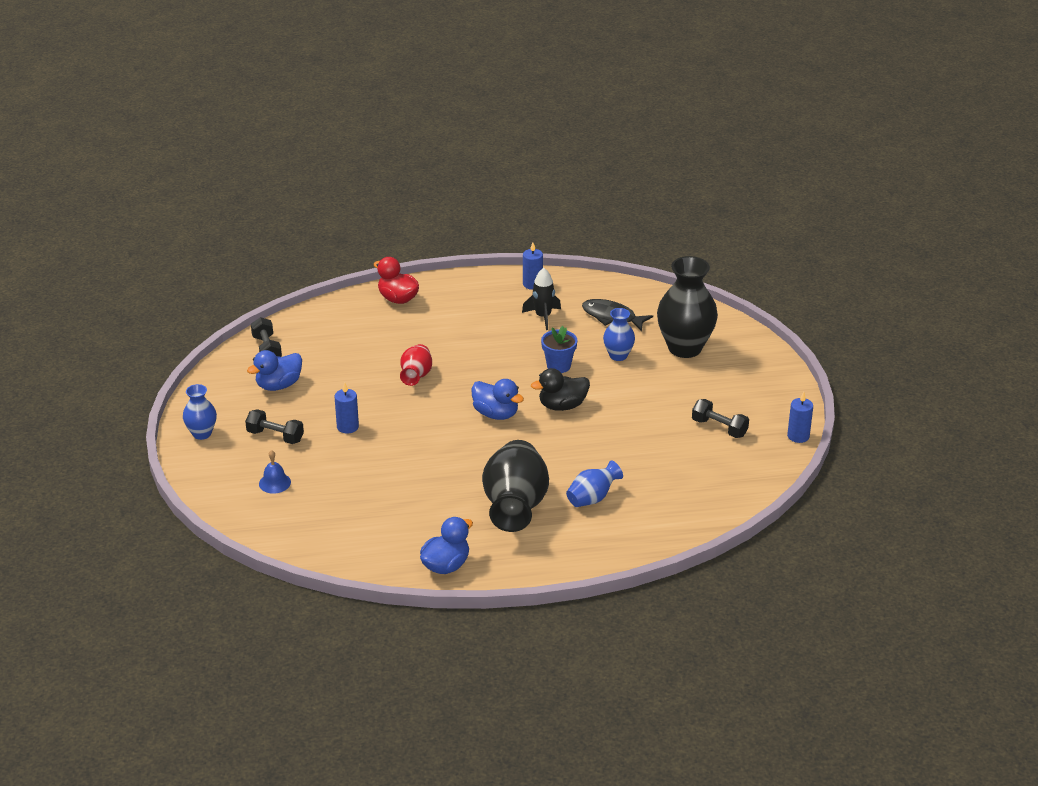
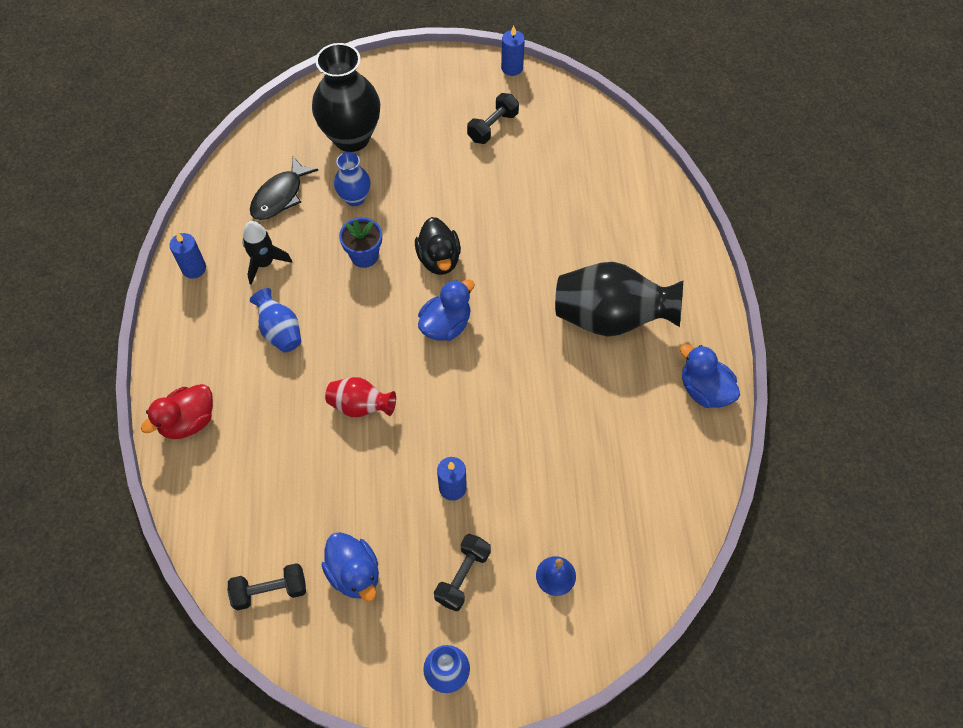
camera: 85 degrees left, 25 degrees up
blue vase [566,460,623,507] -> blue vase moved to [250,288,302,353]

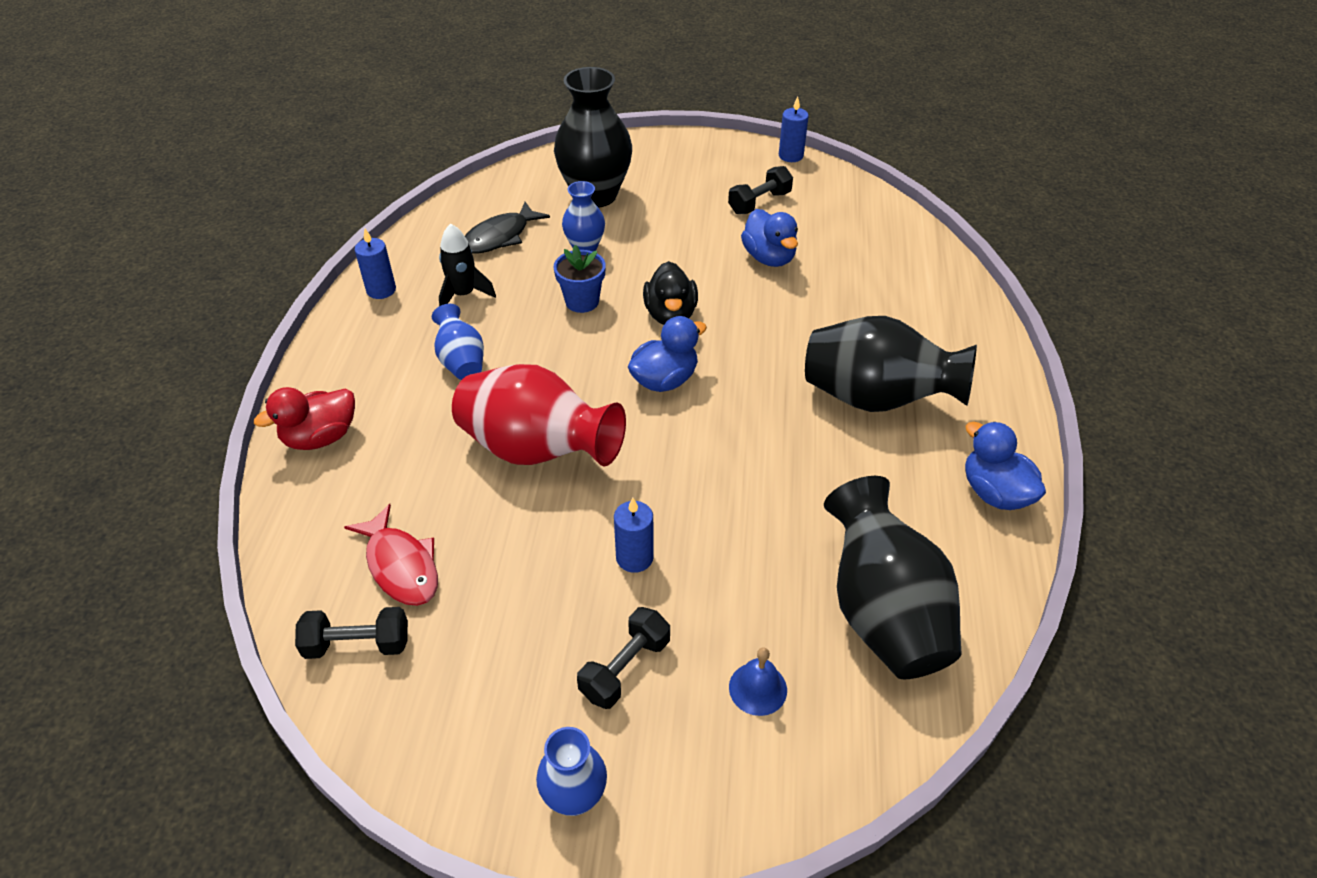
camera: 10 degrees right, 15 degrees down
blue duck [322,532,379,602] -> blue duck moved to [741,209,798,267]
red vase [325,377,396,417] -> red vase [452,364,626,467], size x1.90
none -> red fish [344,504,438,606]
none -> black vase [824,476,961,679]

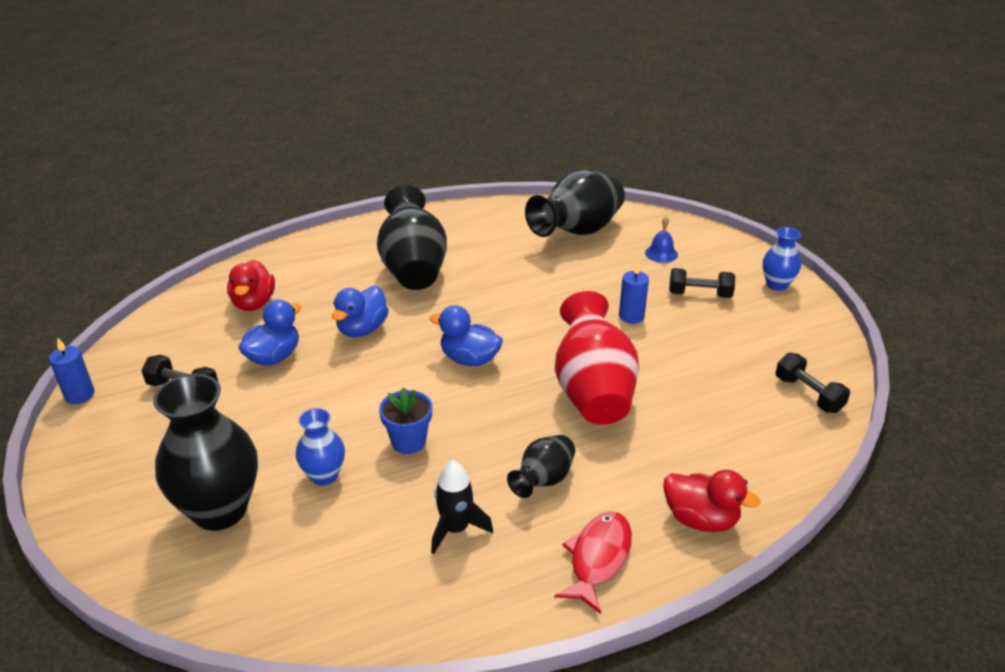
camera: 120 degrees left, 10 degrees down
red fish [344,504,438,606] -> red fish moved to [554,511,632,614]
blue candle [355,229,396,299] -> none
blue vase [432,304,484,380] -> black vase [507,435,575,498]
black fish [465,202,550,253] -> none
black duck [643,261,698,325] -> none
blue duck [965,422,1046,510] -> blue duck moved to [332,286,389,337]
none -> red duck [227,260,275,311]

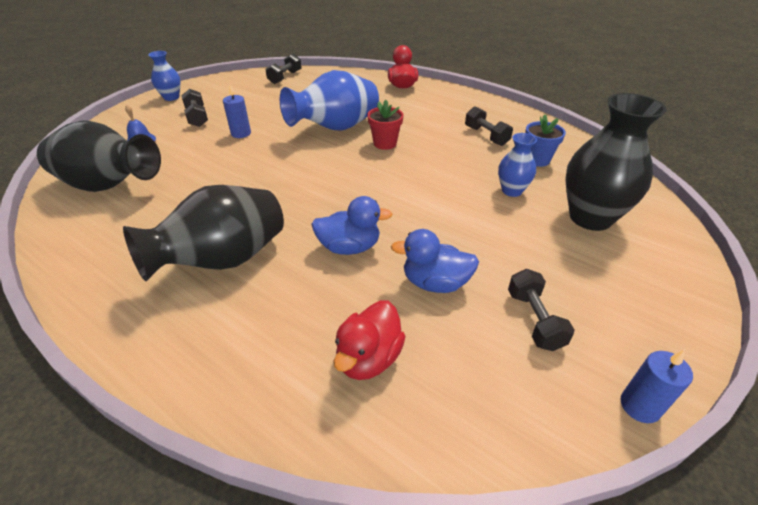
camera: 120 degrees left, 5 degrees up
red duck [227,260,275,311] -> red duck turned 150 degrees clockwise [334,300,406,380]
blue flower pot [379,387,432,454] -> blue flower pot moved to [525,115,566,167]
blue duck [430,305,503,366] -> none
black rocket [431,460,493,554] -> black dumbbell [465,106,513,146]
black vase [507,435,575,498] -> none
red fish [554,511,632,614] -> none
red vase [555,291,639,425] -> blue vase [280,70,379,131]
none -> red flower pot [367,100,404,150]

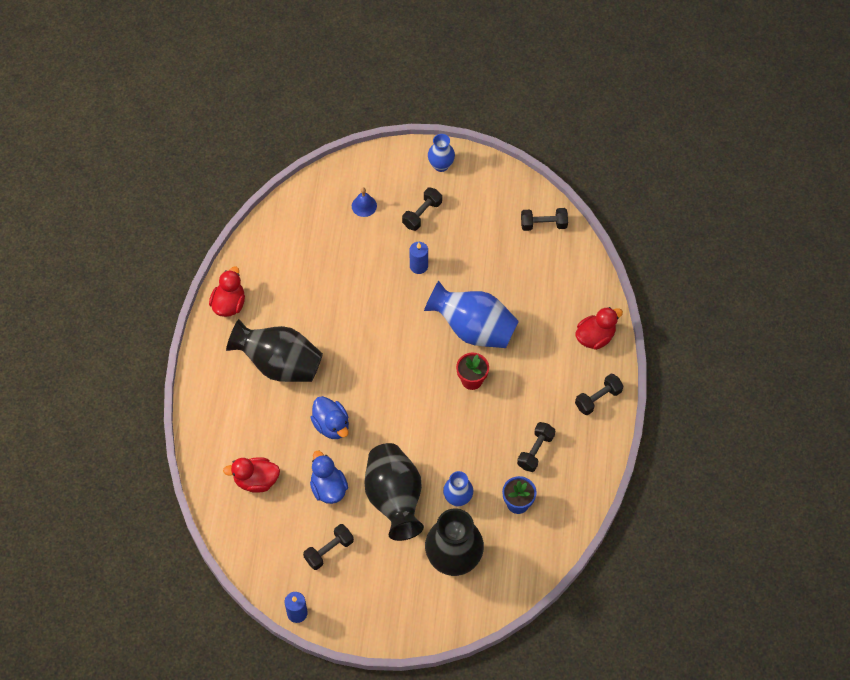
camera: 60 degrees right, 20 degrees up
black vase [37,121,161,192] -> black vase moved to [364,443,424,541]
none -> red duck [209,266,245,317]
none -> black dumbbell [575,374,623,415]

